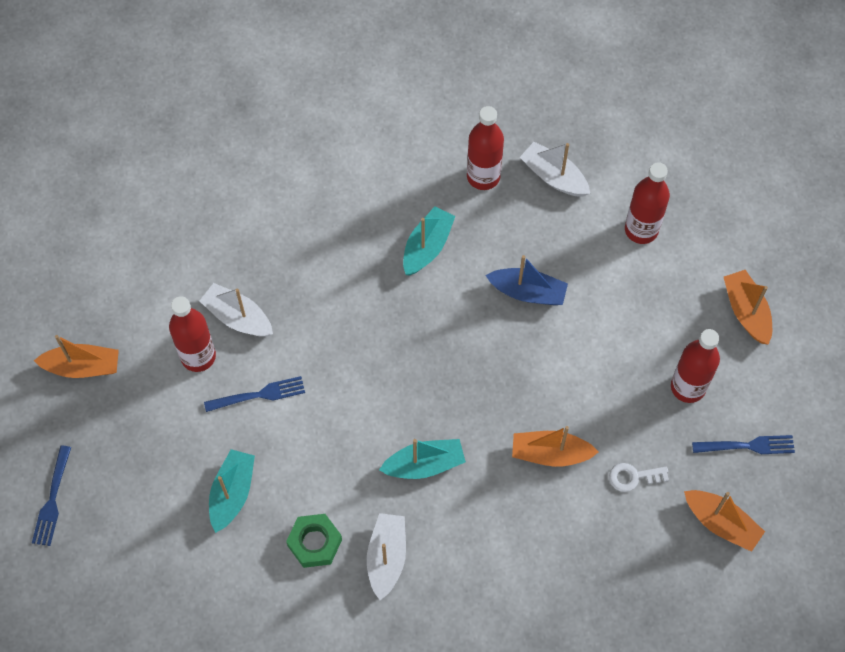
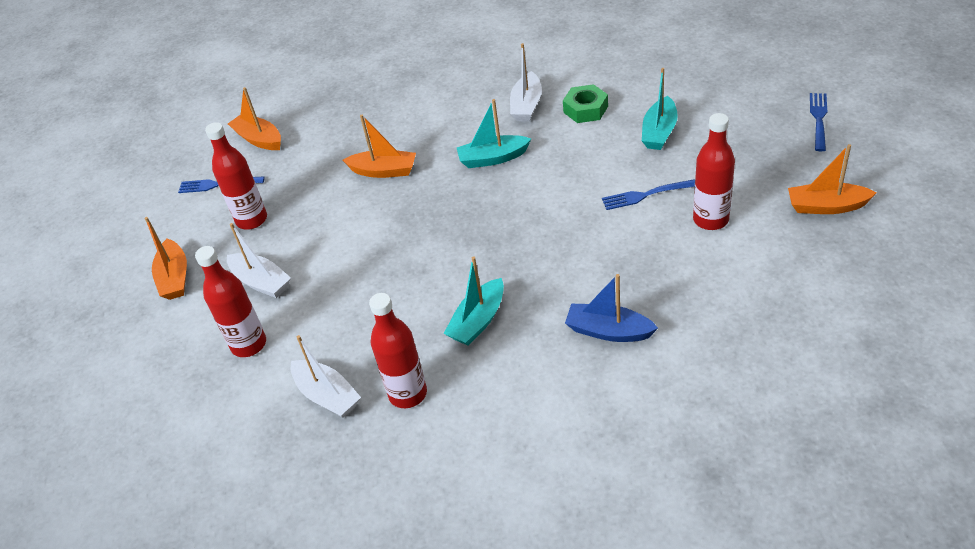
camera: 170 degrees left, 20 degrees down
white boat [200,283,273,337] -> white boat moved to [227,223,291,298]
blue boat [485,255,568,305] -> blue boat moved to [565,274,658,342]
white key [609,463,669,492] -> none

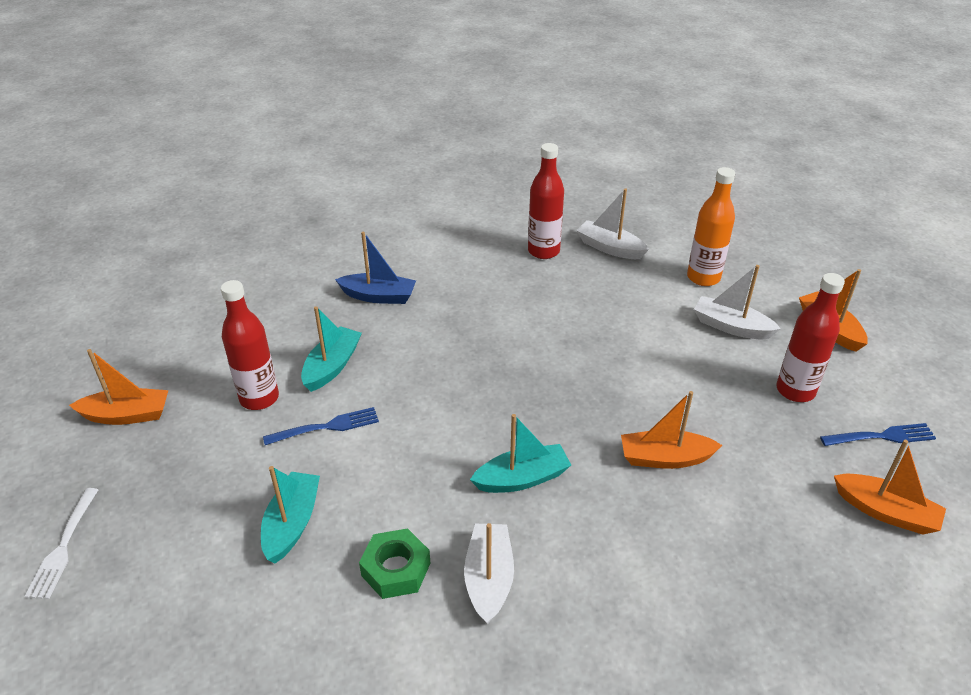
camera: 165 degrees right, 5 degrees down
red bottle [195,246,266,357] -> orange bottle [687,167,735,286]
turquoise boat [443,256,504,346] -> turquoise boat moved to [301,306,362,392]
blue fork [810,93,827,151] -> white fork [24,488,98,599]

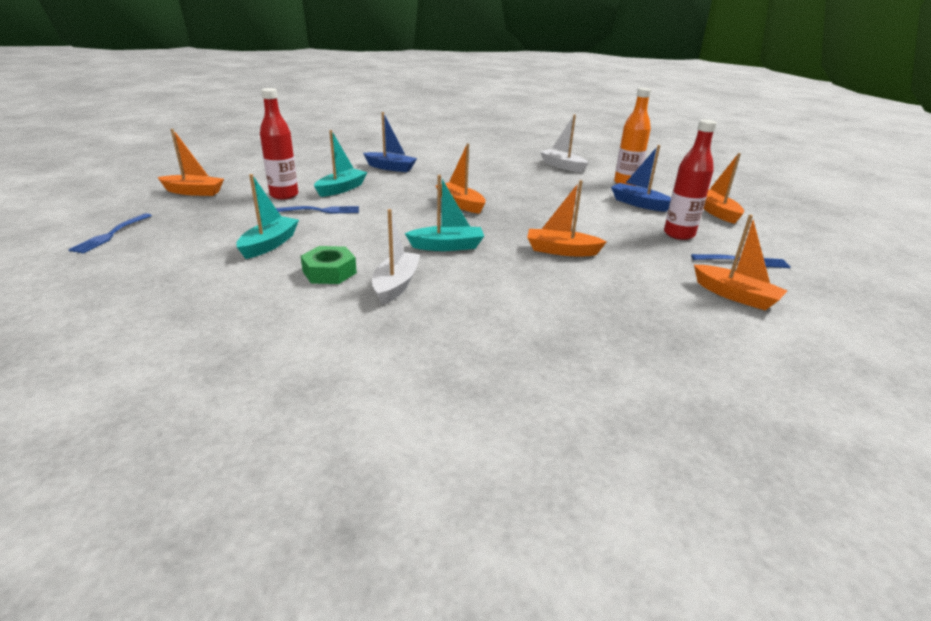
camera: 10 degrees right, 10 degrees down
white fork [24,488,98,599] -> blue fork [68,213,152,254]
red bottle [528,143,564,259] -> none
white boat [694,265,781,339] -> blue boat [611,145,671,212]
none -> orange boat [436,143,486,214]

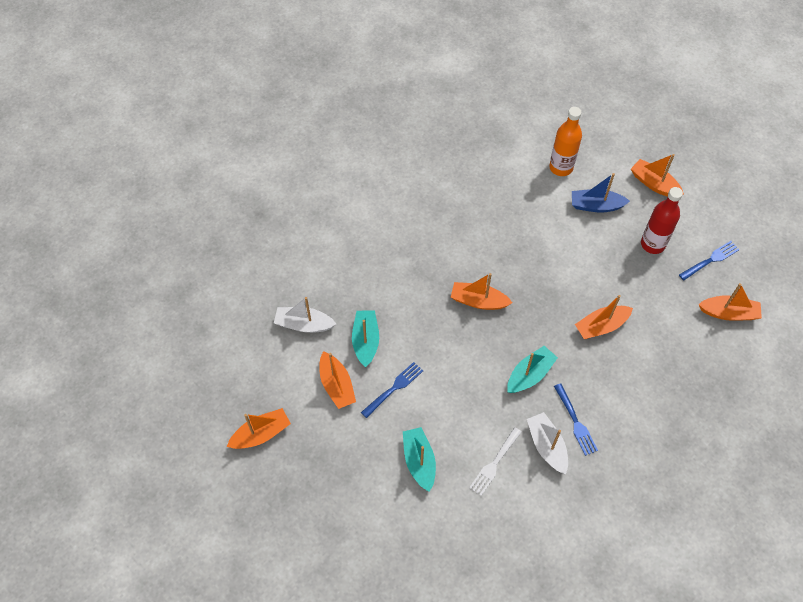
camera: 35 degrees left, 30 degrees up
blue fork [68,213,152,254] -> blue fork moved to [554,384,598,456]
red bottle [260,88,298,200] -> orange boat [319,351,356,409]
green nut [301,246,357,284] -> white fork [469,427,521,496]
blue boat [363,112,417,172] -> none
white boat [540,115,589,172] -> white boat moved to [274,297,336,333]

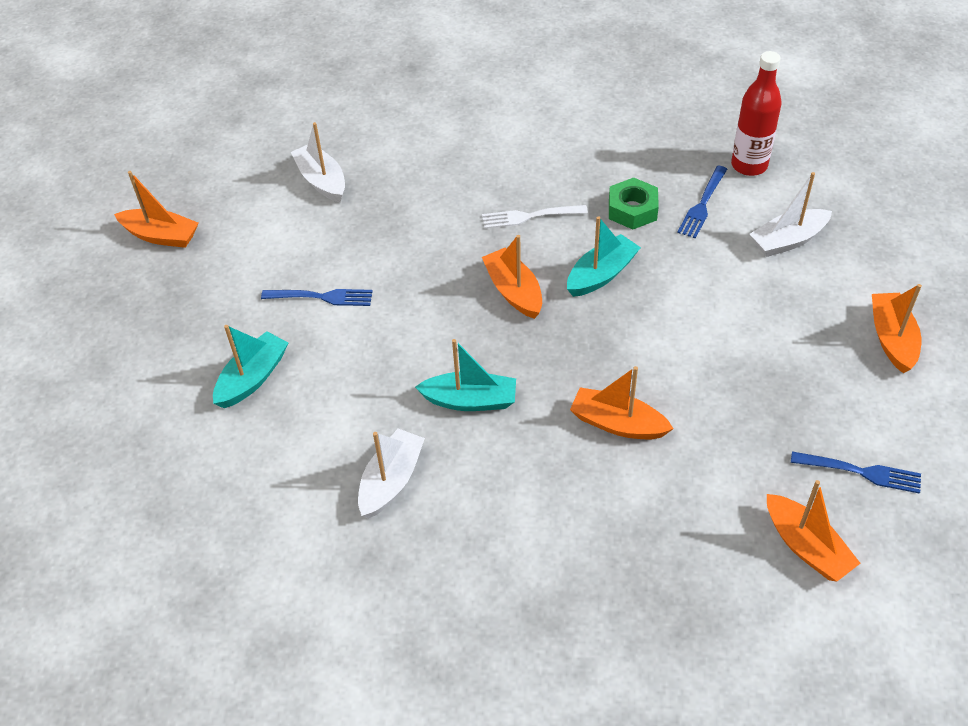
camera: 50 degrees right, 10 degrees down
orange boat [319,351,356,409] -> none
turquoise boat [352,310,379,367] -> turquoise boat moved to [567,216,641,297]
white fork [469,427,521,496] -> white fork moved to [482,205,588,229]
orange bottle [549,107,582,176] -> white boat [750,172,832,257]
blue fork [554,384,598,456] -> blue fork moved to [677,166,727,239]
blue boat [572,173,630,213] -> none
red bottle [641,187,683,254] -> red bottle moved to [731,51,782,176]
none -> green nut [609,178,659,229]

